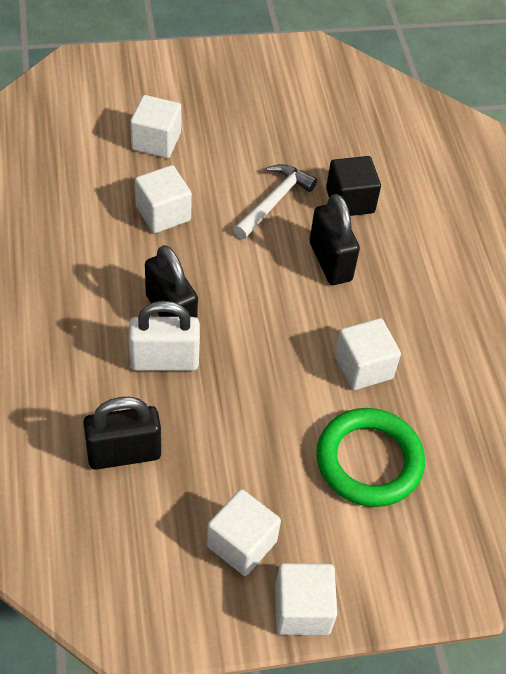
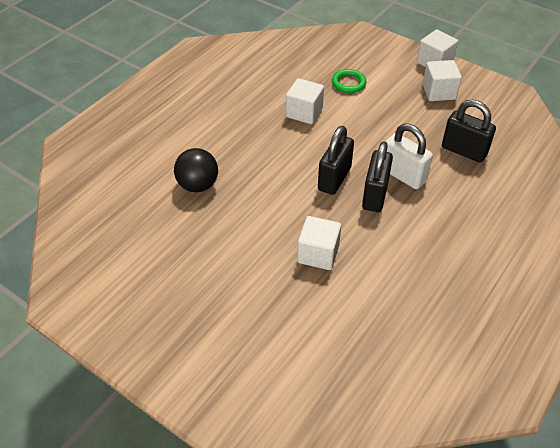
camera: 130 degrees left, 5 degrees down
white cube [130,95,181,158] -> none
white hammer [234,164,317,239] -> none
black padlock [310,194,360,285] -> black padlock moved to [318,126,354,195]
green ring [316,408,425,507] -> green ring [332,69,366,93], size x0.56
black cube [326,156,381,216] -> black ball [174,148,218,192]

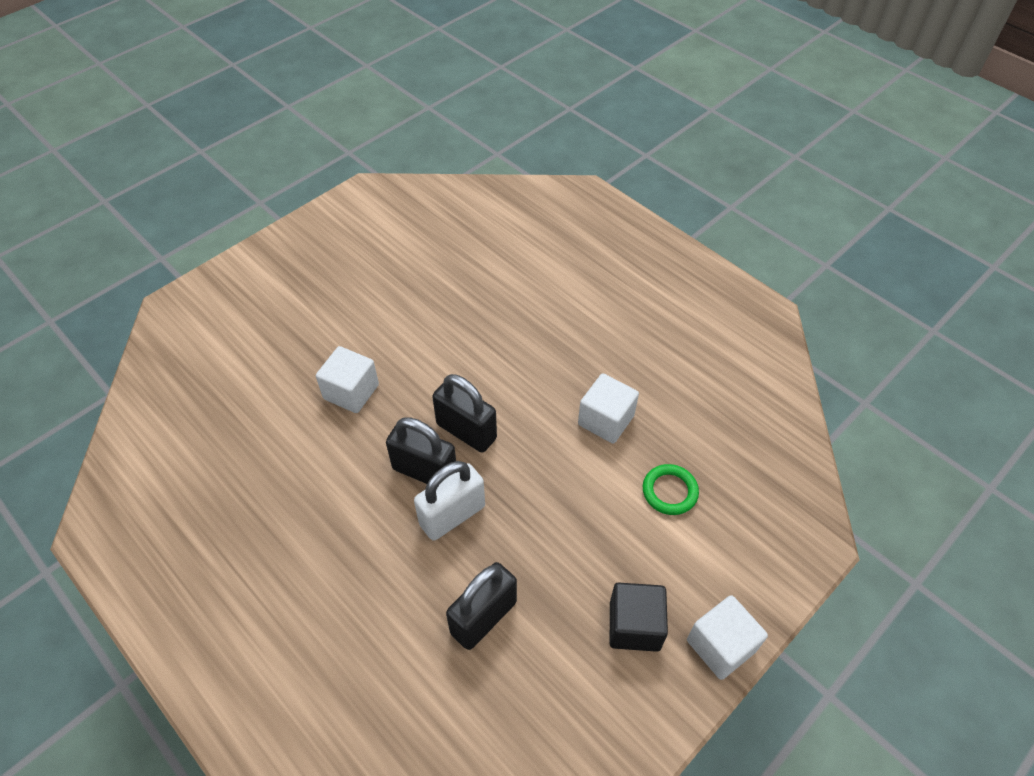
camera: 100 degrees right, 5 degrees up
black ball [174,148,218,192] -> none
white cube [423,60,462,101] -> black cube [610,582,668,652]

